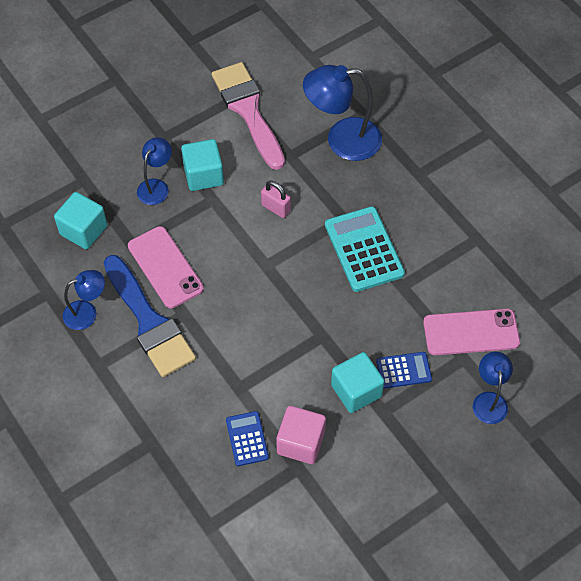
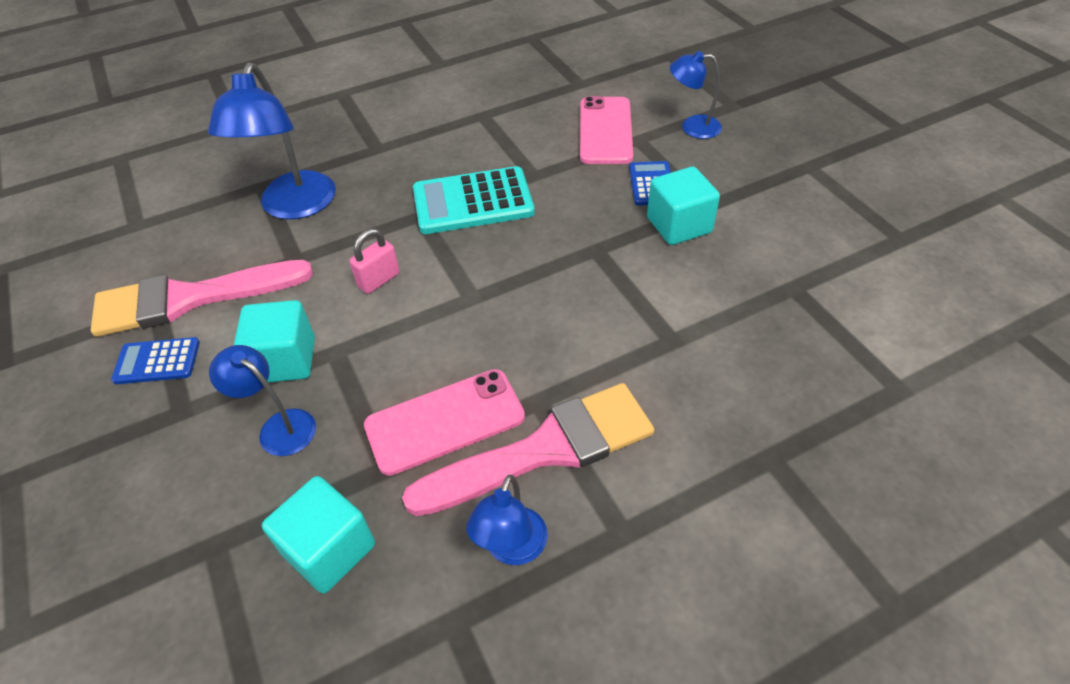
camera: 80 degrees left, 10 degrees down
blue lamp [63,270,105,330] -> blue lamp turned 150 degrees counterclockwise [466,475,548,565]
blue brush [104,255,196,377] -> pink brush [402,383,654,516]
blue calculator [226,411,269,466] -> blue calculator moved to [111,337,200,384]
pink cube [276,406,326,464] -> none

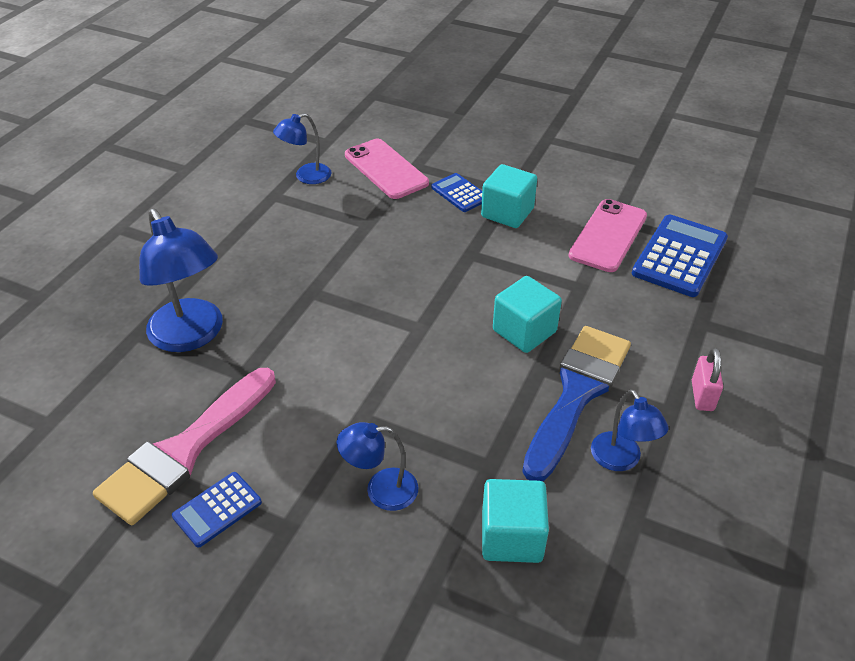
camera: 40 degrees left, 5 degrees down
turquoise cube [233,300,315,383] -> turquoise cube moved to [493,276,562,353]
pink padlock [349,229,400,294] -> pink padlock moved to [692,347,723,411]
pink phone [364,369,525,476] -> pink phone moved to [568,199,647,272]
pink brush [402,383,654,516] -> blue brush [522,326,631,481]
turquoise calculator [413,166,535,234] -> none
blue lamp [670,51,722,139] -> blue lamp moved to [273,113,331,184]
none -> blue calculator [632,215,728,297]

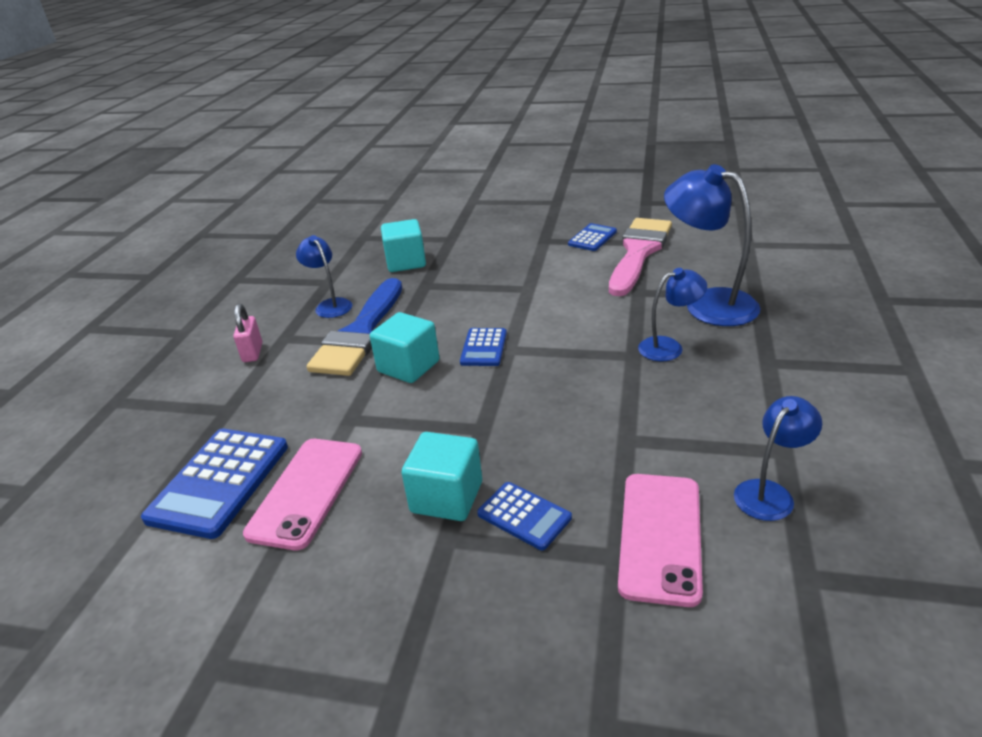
camera: 170 degrees right, 10 degrees down
blue lamp [336,422,418,511] -> blue lamp moved to [638,268,707,361]
pink phone [345,139,429,199] -> pink phone turned 60 degrees clockwise [618,474,703,607]
none -> blue calculator [460,328,507,366]

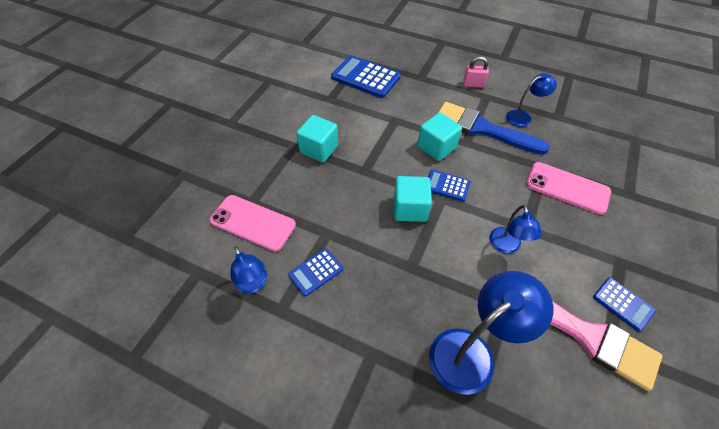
camera: 100 degrees right, 20 degrees up
pink phone [243,439,362,550] -> pink phone moved to [526,162,611,215]
turquoise cube [381,219,426,272] -> turquoise cube moved to [394,176,432,222]
blue calculator [477,482,572,550] -> blue calculator moved to [288,249,343,297]
blue lamp [638,268,707,361] -> blue lamp moved to [489,205,542,254]

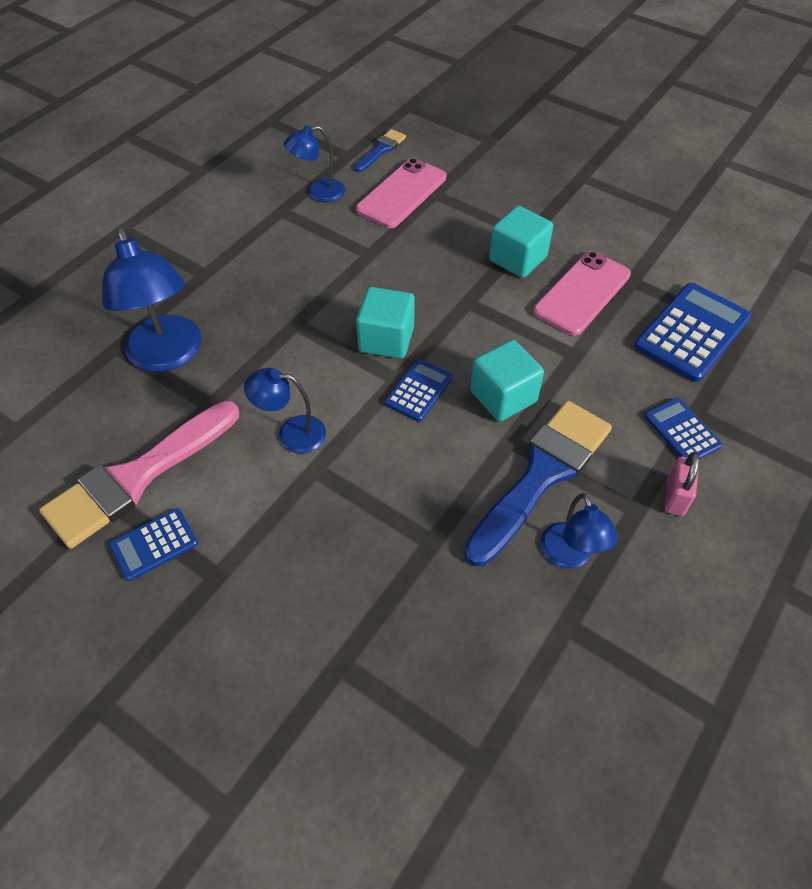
camera: 100 degrees right, 0 degrees up
blue calculator [288,249,343,297] -> blue calculator moved to [644,398,722,459]
pink phone [526,162,611,215] -> pink phone moved to [533,251,631,336]
none -> blue brush [354,129,406,173]

